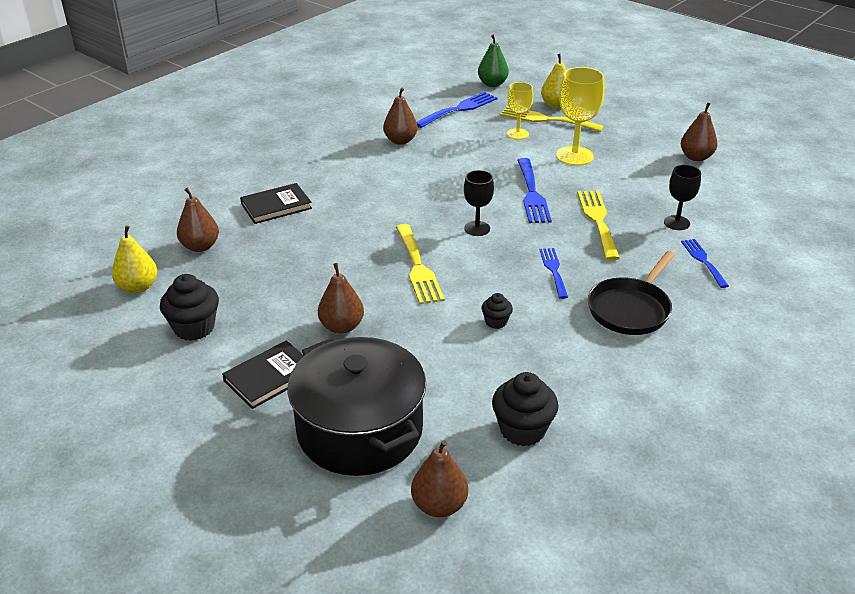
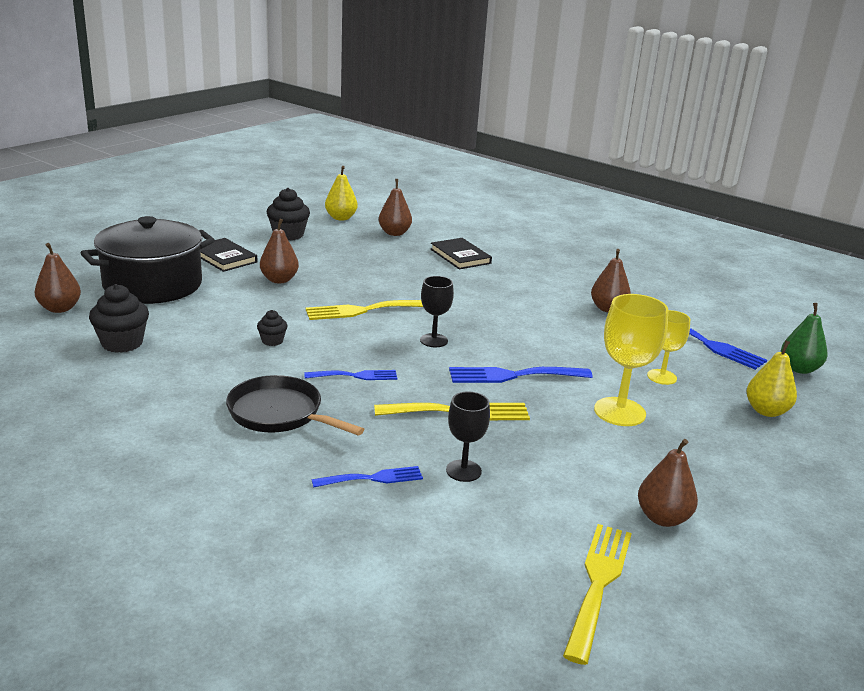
camera: 85 degrees right, 10 degrees down
yellow fork [500,106,604,132] -> yellow fork moved to [563,524,632,665]

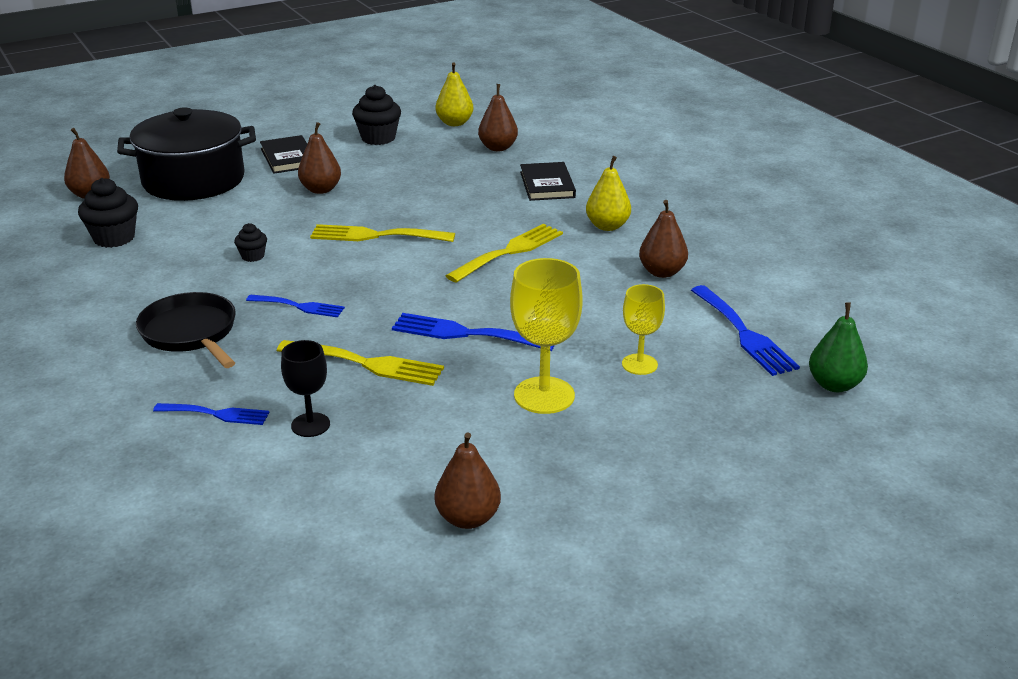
camera: 25 degrees right, 5 degrees up
black goblet [420,276,454,347] -> none
yellow fork [563,524,632,665] -> yellow fork moved to [446,224,563,283]
yellow pear [747,340,797,417] -> yellow pear moved to [586,156,631,231]

